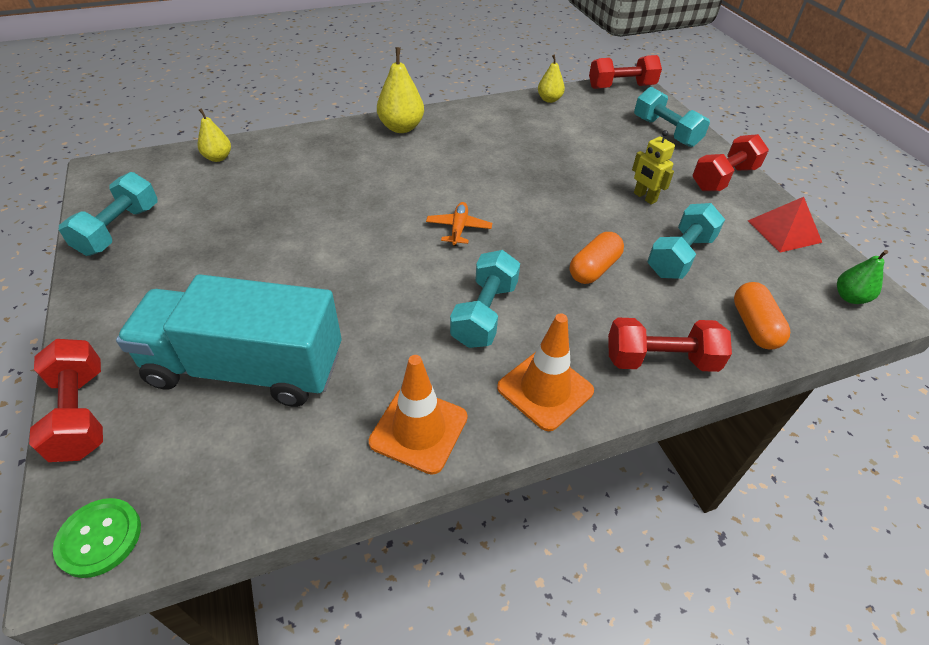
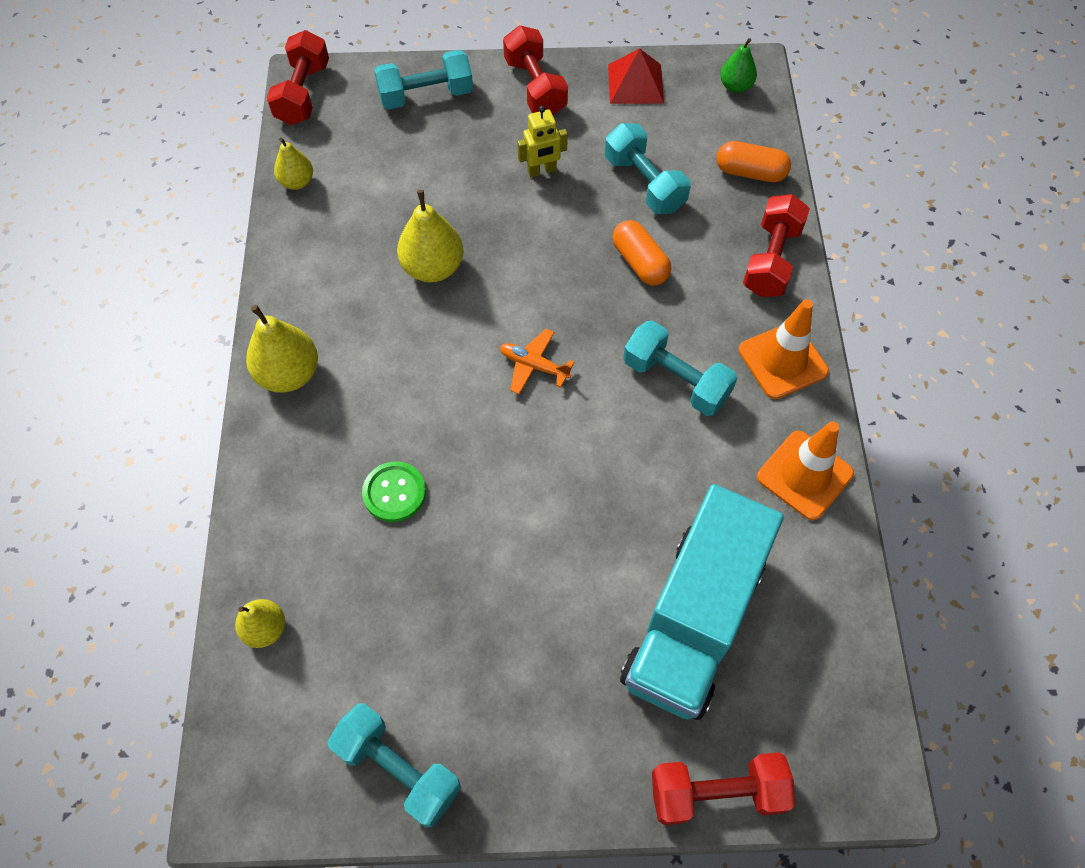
camera: 70 degrees left, 15 degrees up
green button [53,498,141,578] -> green button moved to [362,462,426,522]
none -> yellow pear [397,190,463,283]

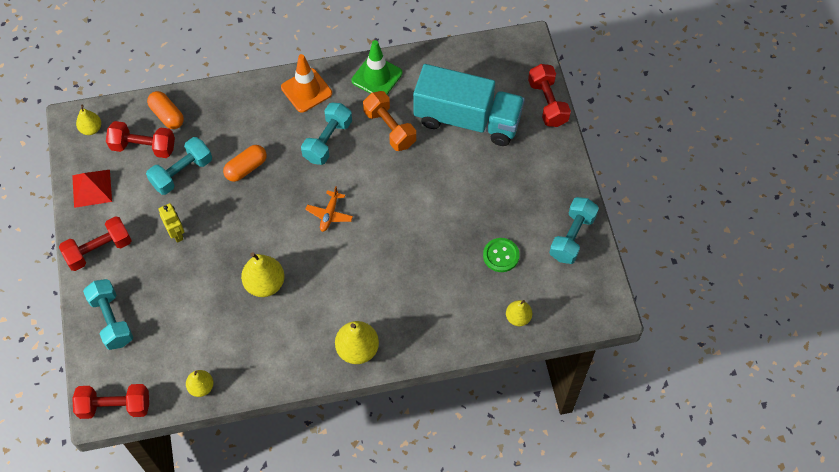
camera: 100 degrees left, 0 degrees up
green button [362,462,426,522] -> green button moved to [483,238,520,272]
orange capsule [716,141,791,182] -> orange capsule turned 45 degrees counterclockwise [147,91,184,129]
green pear [720,38,757,93] -> yellow pear [76,104,101,135]
red dumbbell [743,194,810,297] -> red dumbbell moved to [106,121,175,158]
orange traffic cone [757,422,854,521] -> green traffic cone [352,40,402,95]
none -> orange dumbbell [363,91,416,151]

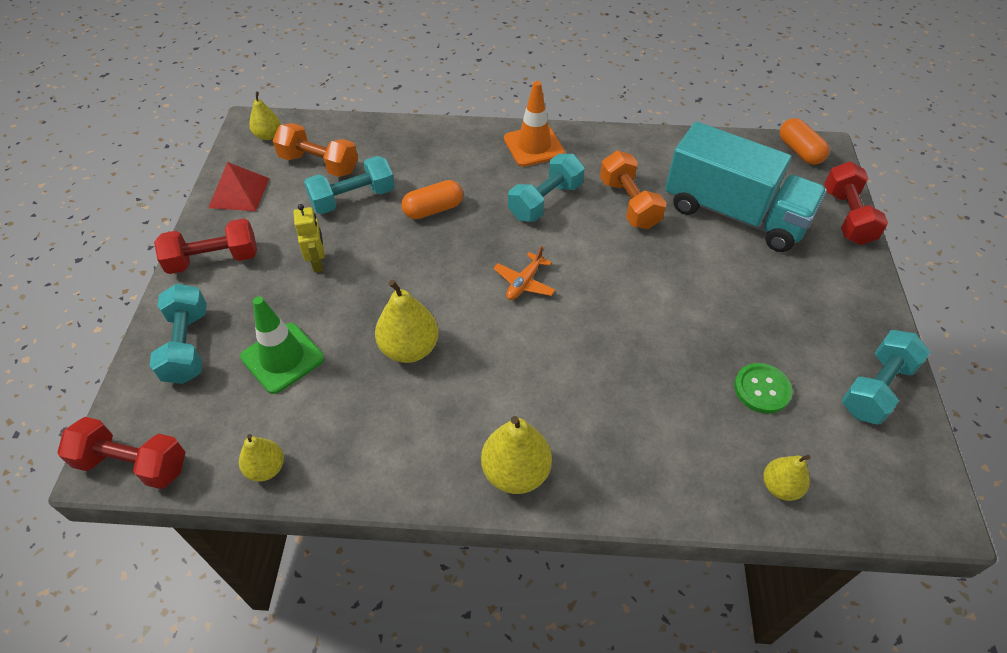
camera: 15 degrees right, 10 degrees down
red dumbbell [106,121,175,158] -> orange dumbbell [273,123,358,177]
orange capsule [147,91,184,129] -> orange capsule moved to [780,118,830,165]
green traffic cone [352,40,402,95] -> green traffic cone moved to [240,297,324,394]

